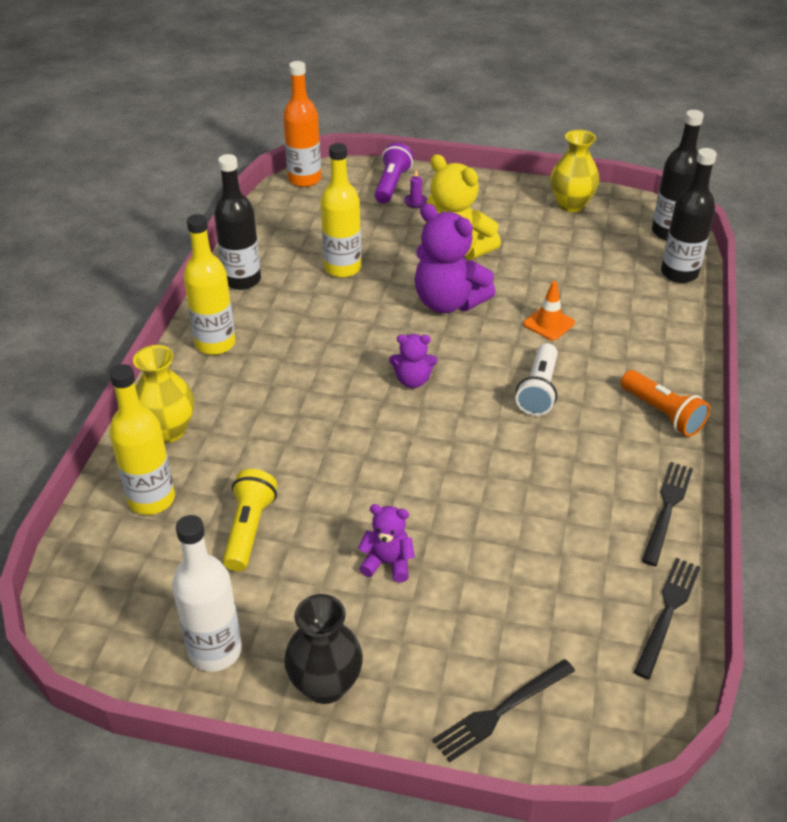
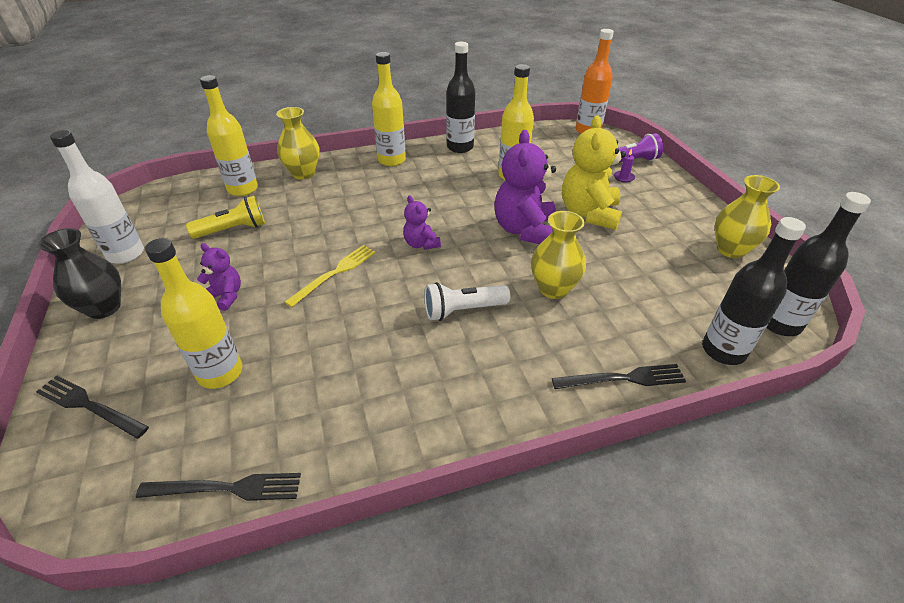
camera: 60 degrees right, 0 degrees up
purple teddy bear [358,504,415,582] -> purple teddy bear turned 45 degrees counterclockwise [197,243,241,311]
orange traffic cone [523,281,575,341] -> yellow vase [531,211,586,299]
orange flashlight [621,370,710,437] -> none
black fork [642,462,693,566] -> black fork moved to [552,364,686,389]
none -> yellow bottle [145,238,242,389]
none -> yellow fork [285,245,376,307]

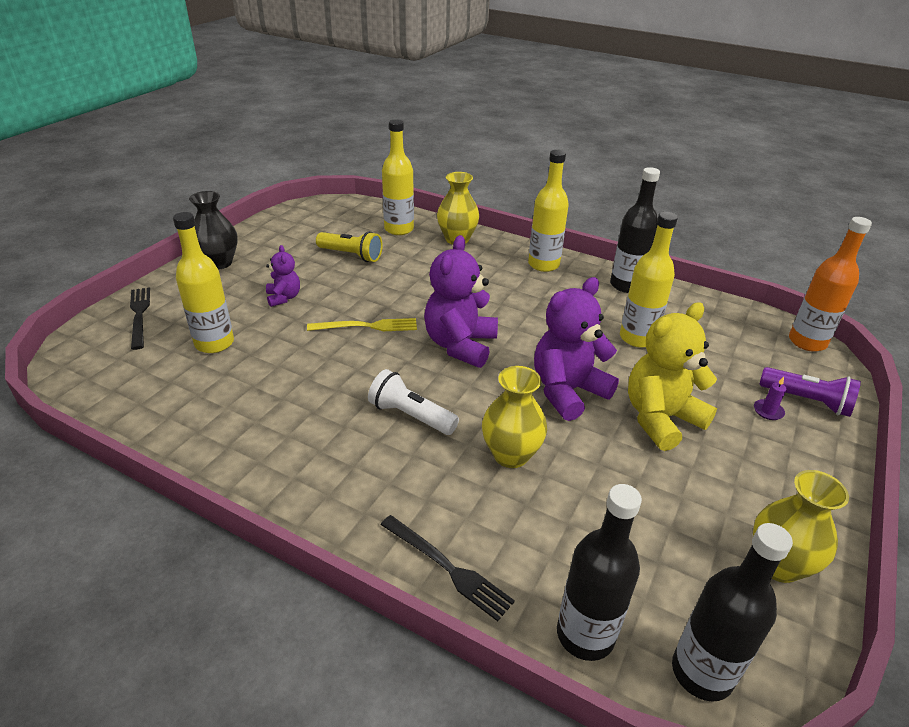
camera: 45 degrees right, 5 degrees down
white bottle [50,130,144,264] -> none
black fork [136,473,301,501] -> none
purple teddy bear [403,195,441,250] -> purple teddy bear [424,235,498,368], size x1.90

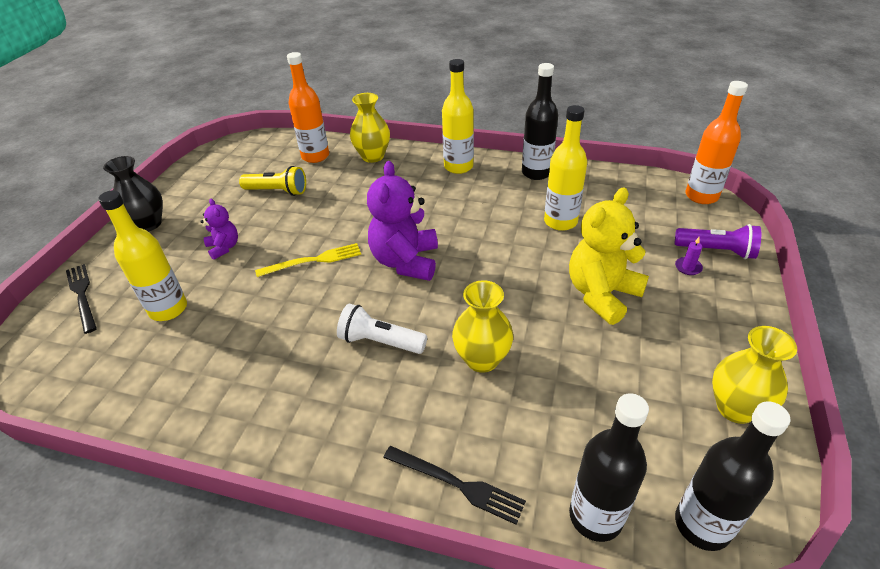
camera: 10 degrees left, 5 degrees up
yellow bottle [382,119,414,235] -> orange bottle [287,52,329,163]
purple teddy bear [534,277,619,421] -> none

